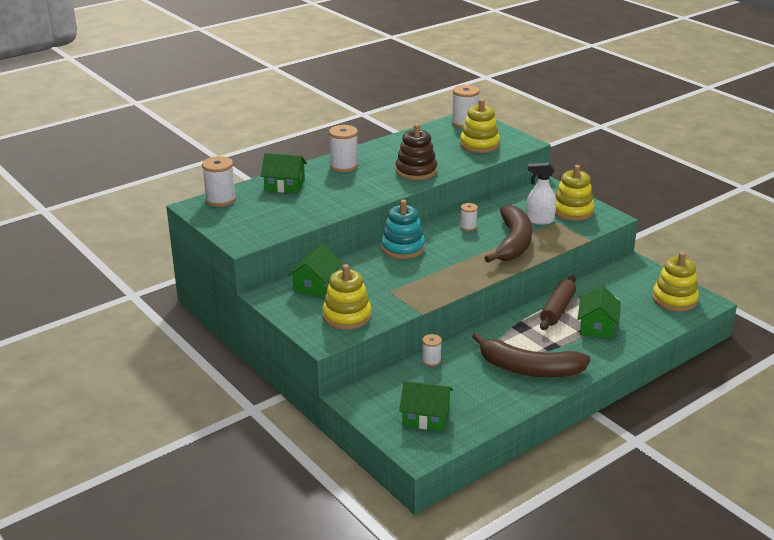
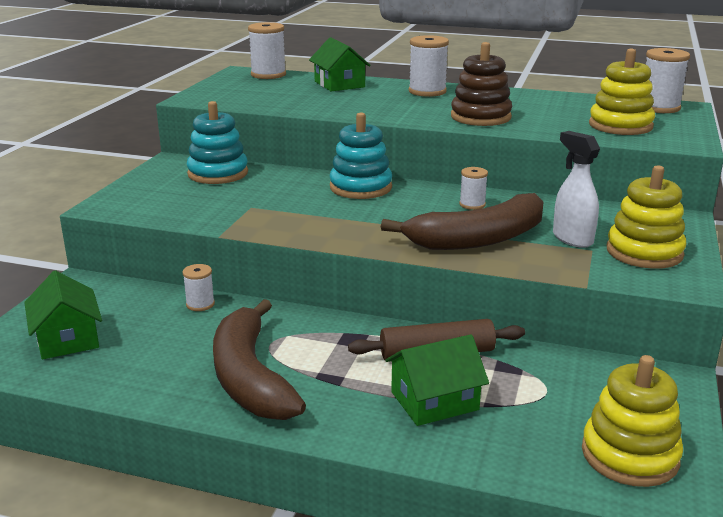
camera: 55 degrees right, 5 degrees down
green house [288,244,342,298] -> turquoise stacking toy [187,101,248,184]
yellow stacking toy [322,264,371,330] -> none

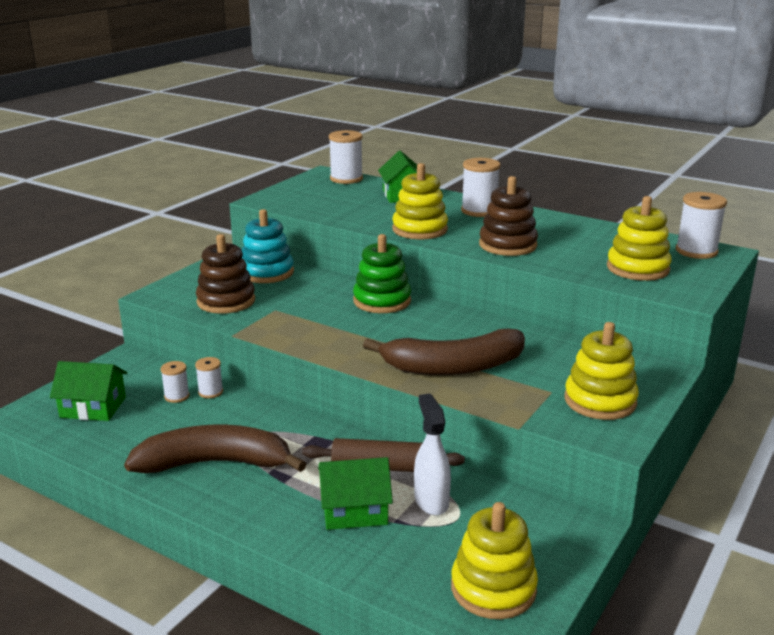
camera: 15 degrees right, 0 degrees up
green house [24,270,102,359] -> green house turned 75 degrees counterclockwise [50,361,127,421]
brown banana [213,299,306,420] -> brown banana turned 90 degrees clockwise [124,425,306,473]
turquoise stacking toy [329,113,392,199] -> green stacking toy [353,234,411,313]
white spool [459,167,488,210] -> white spool moved to [161,361,190,403]
white spray bottle [553,131,600,248] -> white spray bottle moved to [414,394,451,515]
none -> brown stacking toy [196,234,255,314]
none -> yellow stacking toy [392,163,448,239]

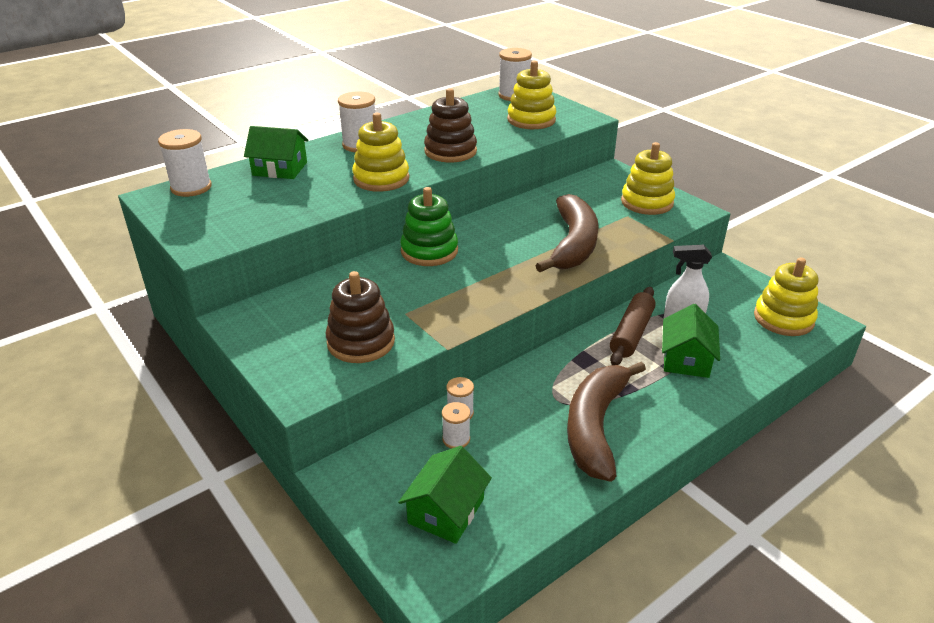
camera: 70 degrees left, 10 degrees up
turquoise stacking toy [242,209,294,283] -> none

